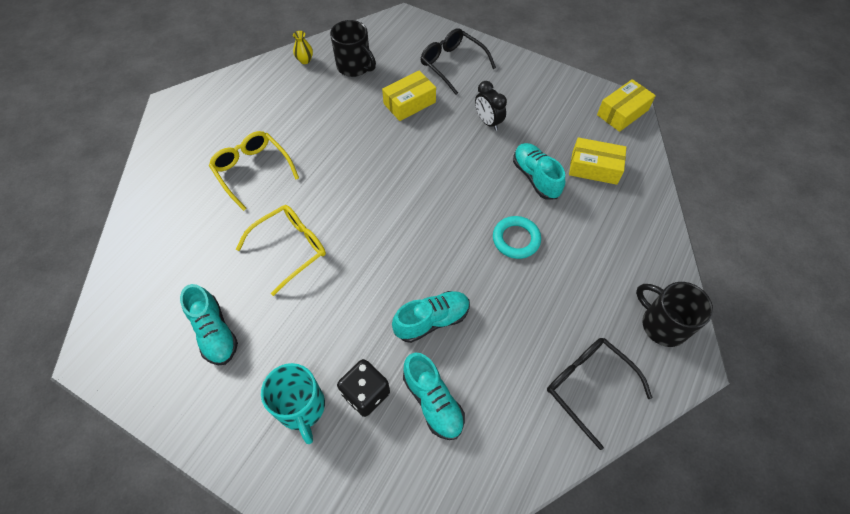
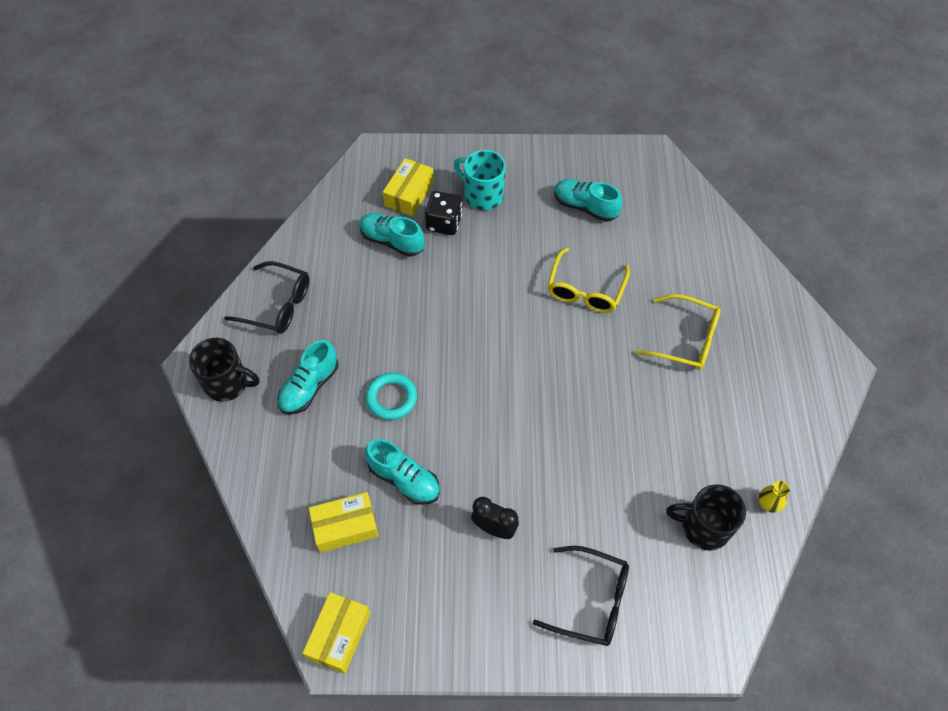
camera: 150 degrees right, 0 degrees up
yellow box [382,71,436,121] -> yellow box moved to [383,158,434,217]
turquoise shoe [392,291,470,343] -> turquoise shoe moved to [277,340,338,414]

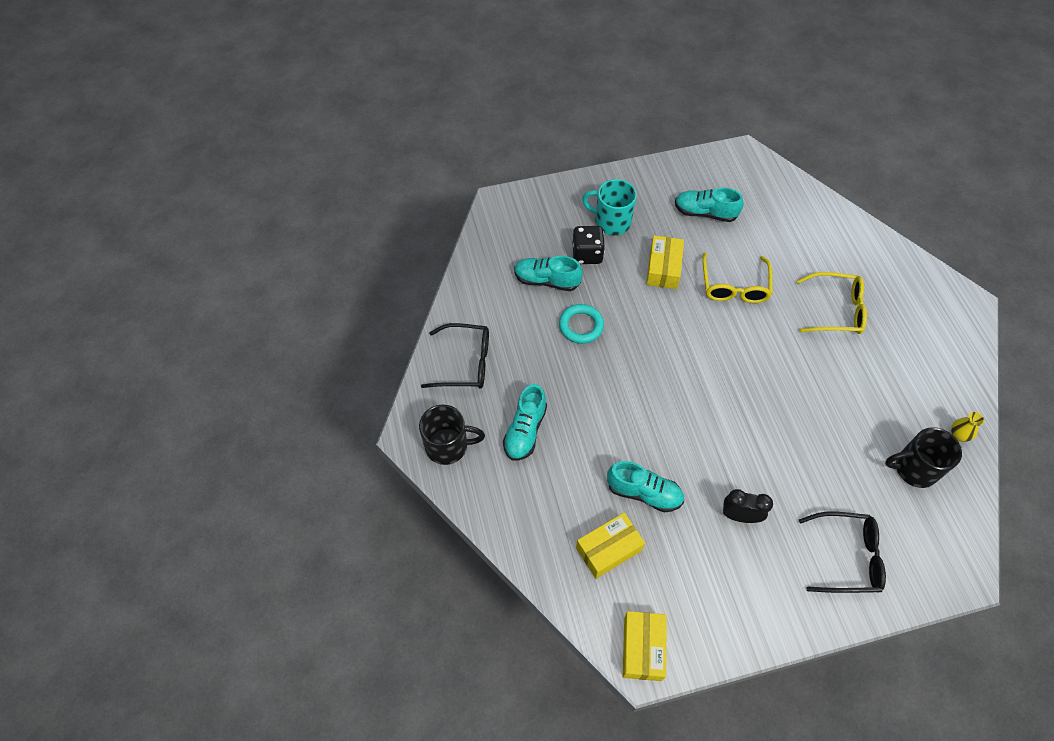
camera: 15 degrees left, 0 degrees up
turquoise ring [366,373,417,420] -> turquoise ring moved to [559,304,604,344]
yellow box [383,158,434,217] -> yellow box moved to [646,236,684,289]

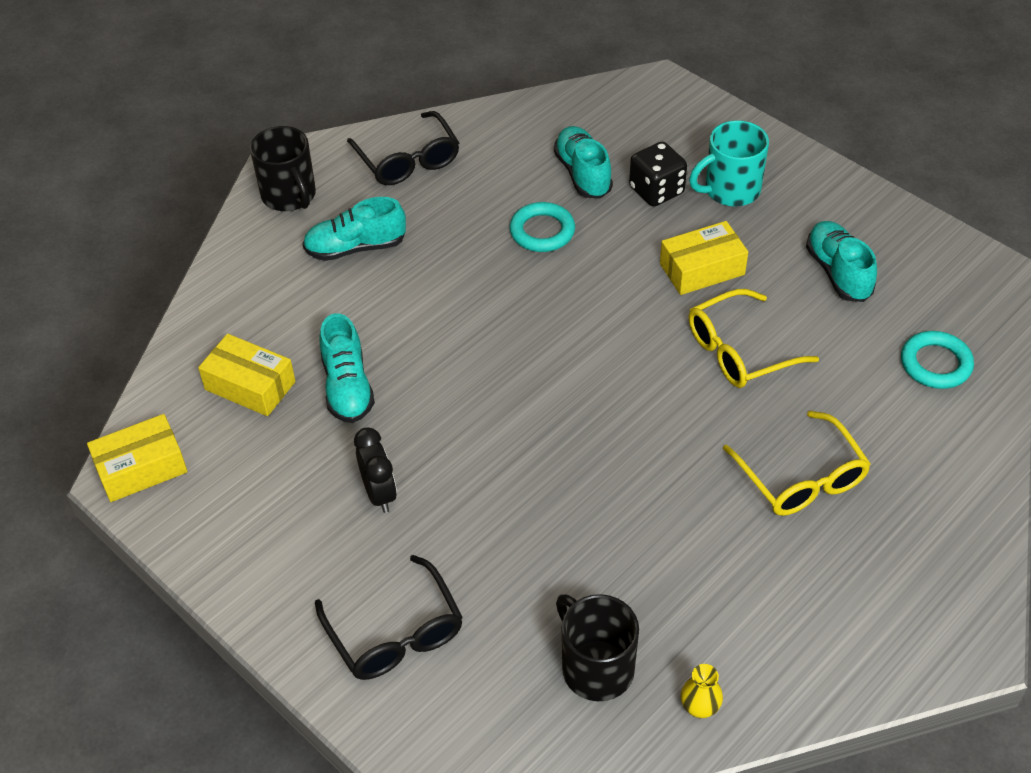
camera: 60 degrees right, 10 degrees down
turquoise mug [582,179,637,235] -> turquoise mug turned 105 degrees counterclockwise [689,120,769,207]
none -> turquoise ring [901,331,974,389]

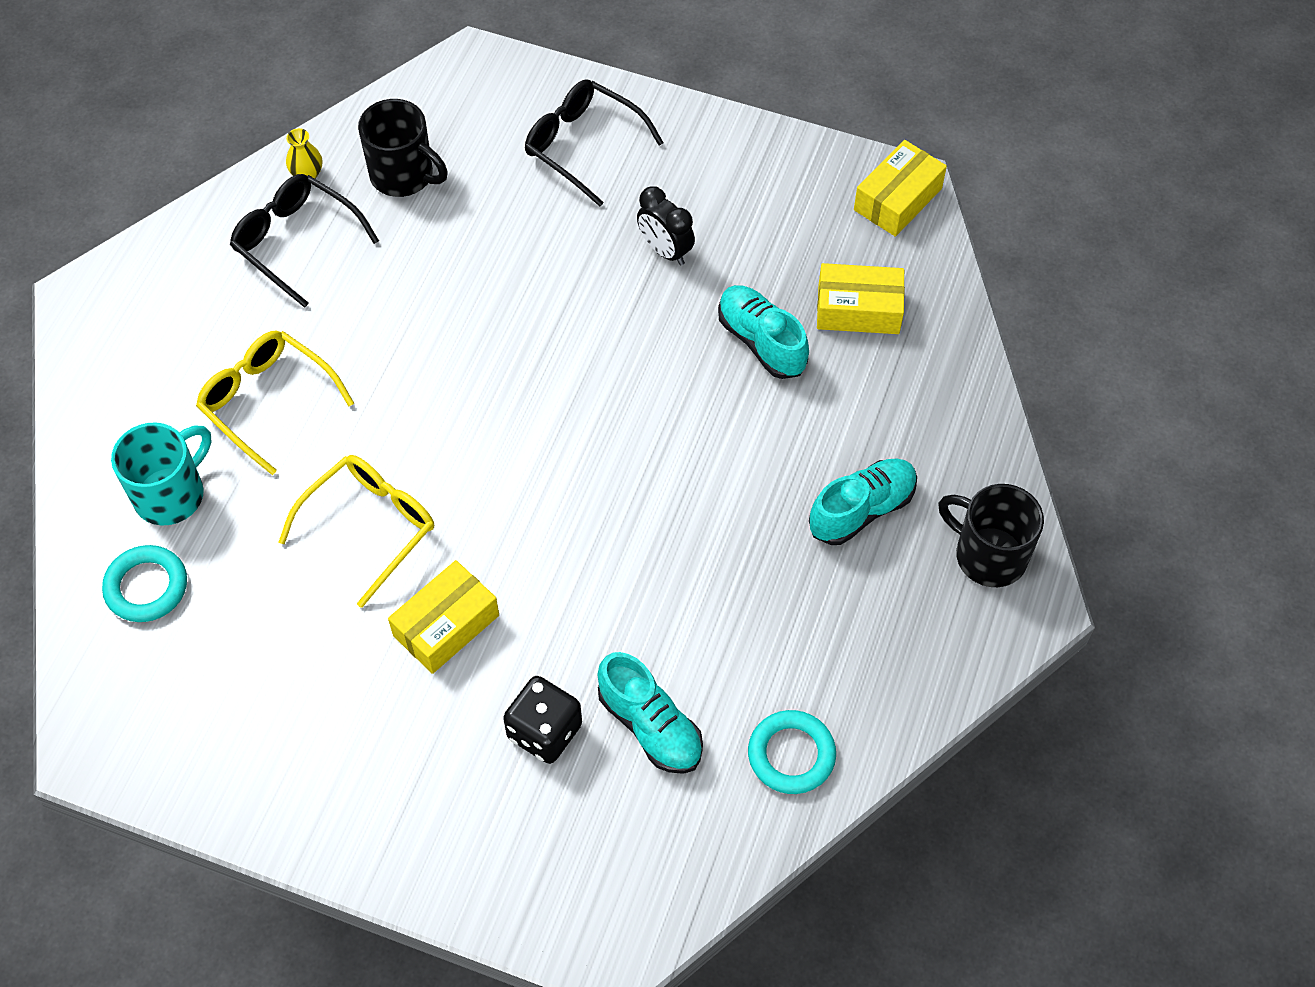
camera: 155 degrees right, 10 degrees up
black glasses [347,111,459,185] -> black glasses moved to [230,174,379,308]
turquoise ring [510,202,575,252] -> turquoise ring moved to [748,710,836,794]
turquoise mug [689,120,769,207] -> turquoise mug moved to [111,422,211,526]
turquoise shoe [806,221,877,302] -> none

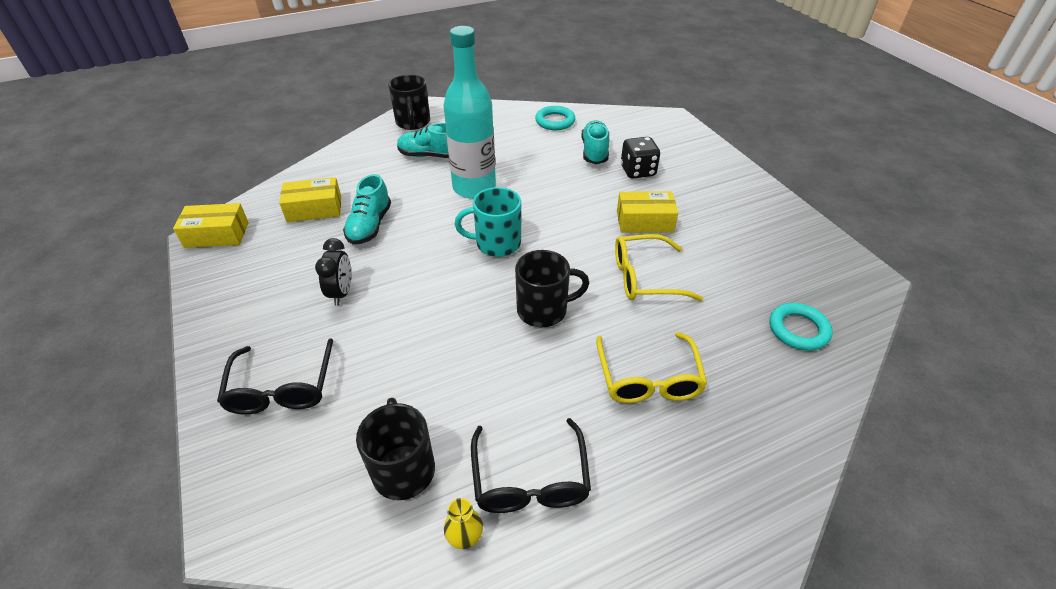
camera: 135 degrees left, 15 degrees down
turquoise mug [111,422,211,526] -> turquoise mug moved to [455,187,521,257]
yellow box [817,263,905,334] -> yellow box turned 60 degrees counterclockwise [279,177,341,222]
none -> turquoise bottle [444,26,496,199]
none -> black mug [515,250,589,327]

